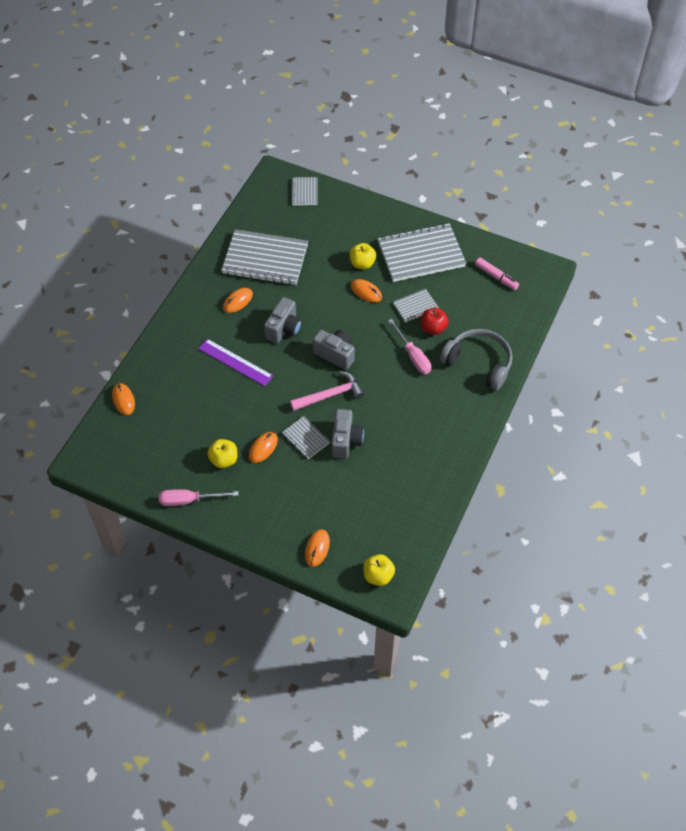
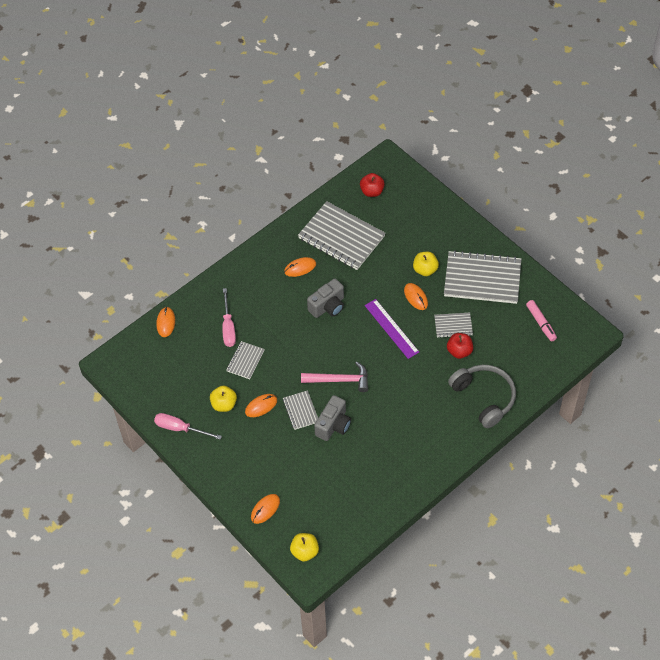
camera: 25 degrees right, 0 degrees up
purple ruler [198,339,273,386] -> purple ruler moved to [365,299,419,359]
grey notebook [291,177,318,205] -> grey notebook moved to [227,341,265,379]
grey camera [313,330,355,370] -> none
pink screwdriver [388,319,431,374] -> pink screwdriver moved to [222,288,236,347]
none -> red apple [360,173,385,197]

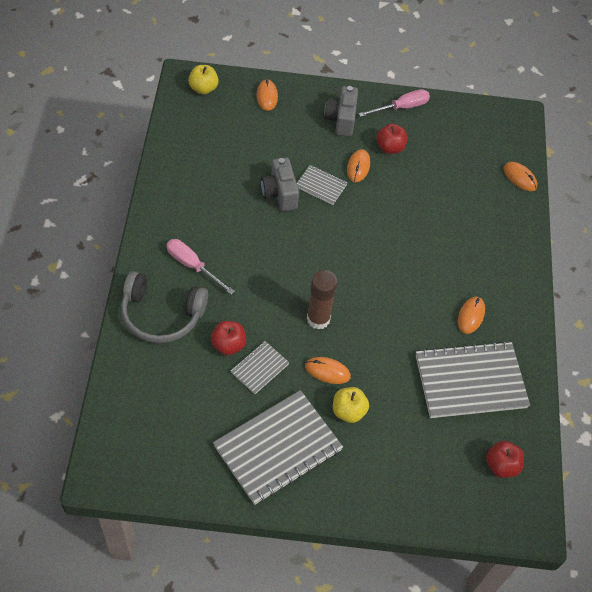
camera: 130 degrees right, 0 degrees up
yellow apple [210,386,237,412] -> red apple [376,124,407,154]
pink screwdriver [222,288,236,347] -> pink screwdriver moved to [166,239,235,295]
grey notebook [227,341,265,379] -> none
pink hammer [301,362,368,392] -> none
grey camera [307,278,344,318] -> grey camera moved to [324,86,358,136]
purple ruler [365,299,419,359] -> brown glue stick [307,270,338,330]
pink marker [526,300,557,342] -> none

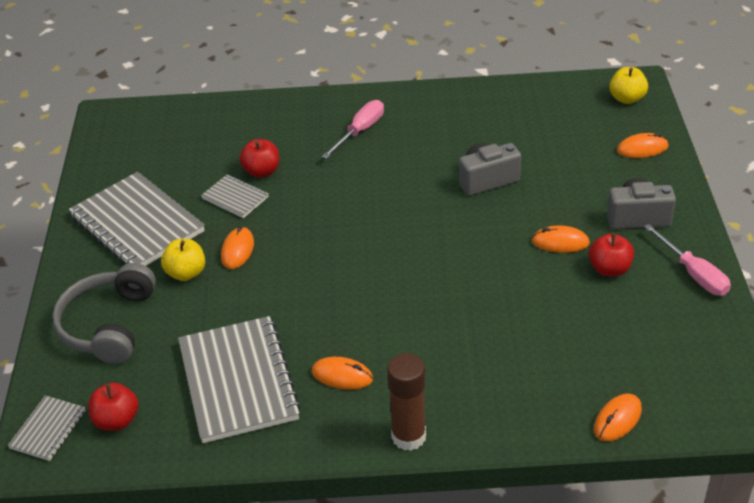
camera: 90 degrees right, 15 degrees down
grey headphones [121,271,208,343] -> grey headphones moved to [52,263,156,364]
grey notebook [297,165,347,205] -> grey notebook moved to [7,395,86,461]
brown glue stick [307,270,338,330] -> brown glue stick moved to [387,353,426,451]

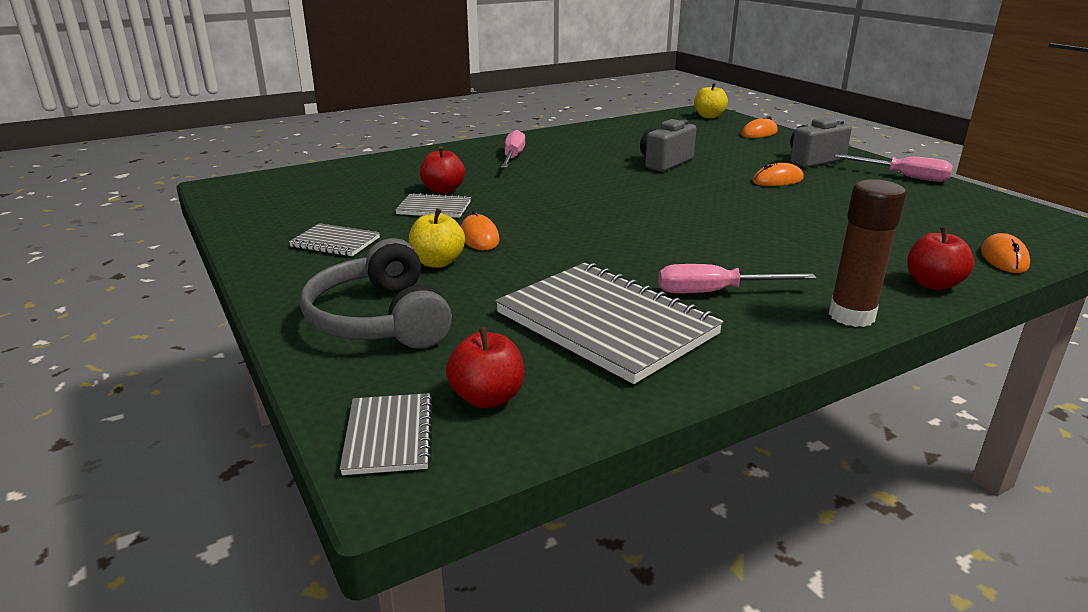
camera: 30 degrees left, 15 degrees down
grey notebook [69,172,205,266] -> grey notebook [289,223,380,256], size x0.48
orange mouse [312,357,373,389] -> pink screwdriver [658,264,816,294]
red apple [589,233,634,276] -> red apple moved to [907,227,974,290]

